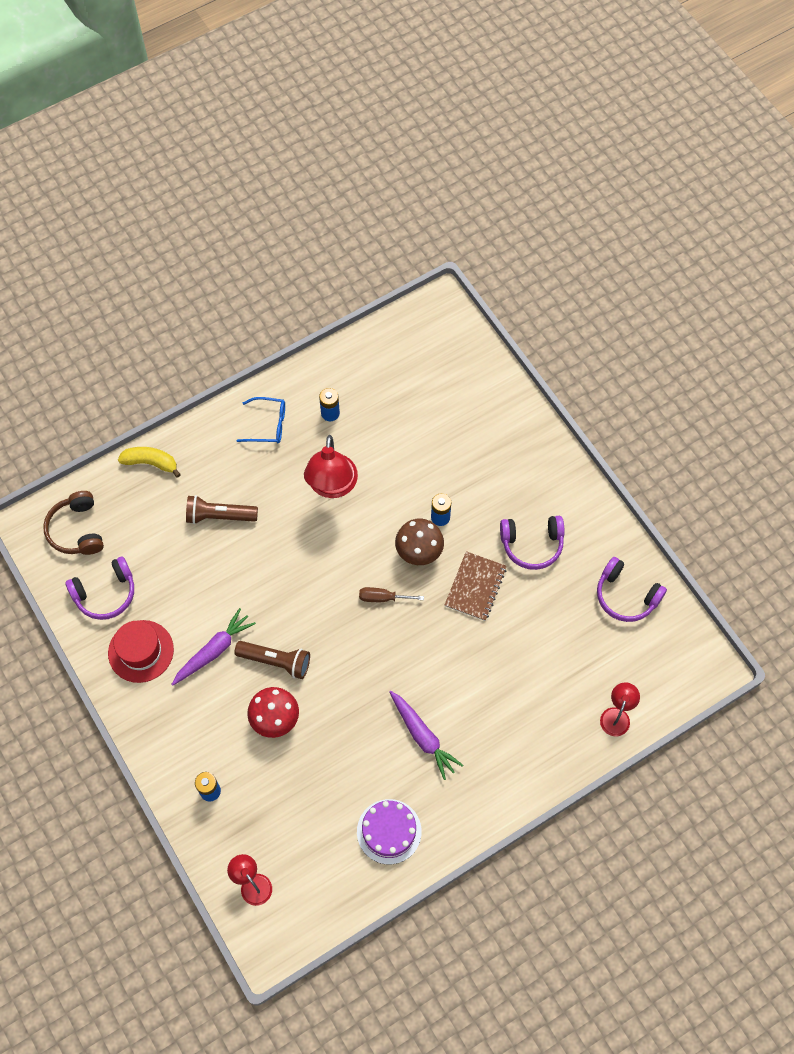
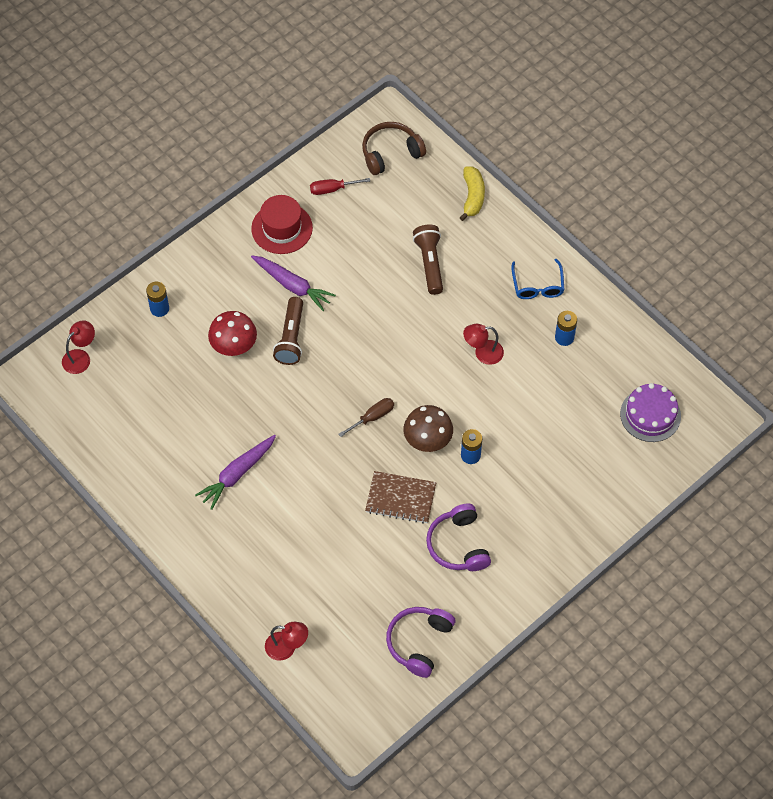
camera: 80 degrees right, 5 degrees down
purple headphones [65,556,134,620] -> red screwdriver [310,178,370,195]
red lamp [304,435,358,498] -> red lamp [463,324,504,365], size x0.56
purple cake [357,799,422,864] -> purple cake moved to [620,383,681,442]
brown screwdriver [359,587,424,602] -> brown screwdriver turned 60 degrees clockwise [338,398,394,437]

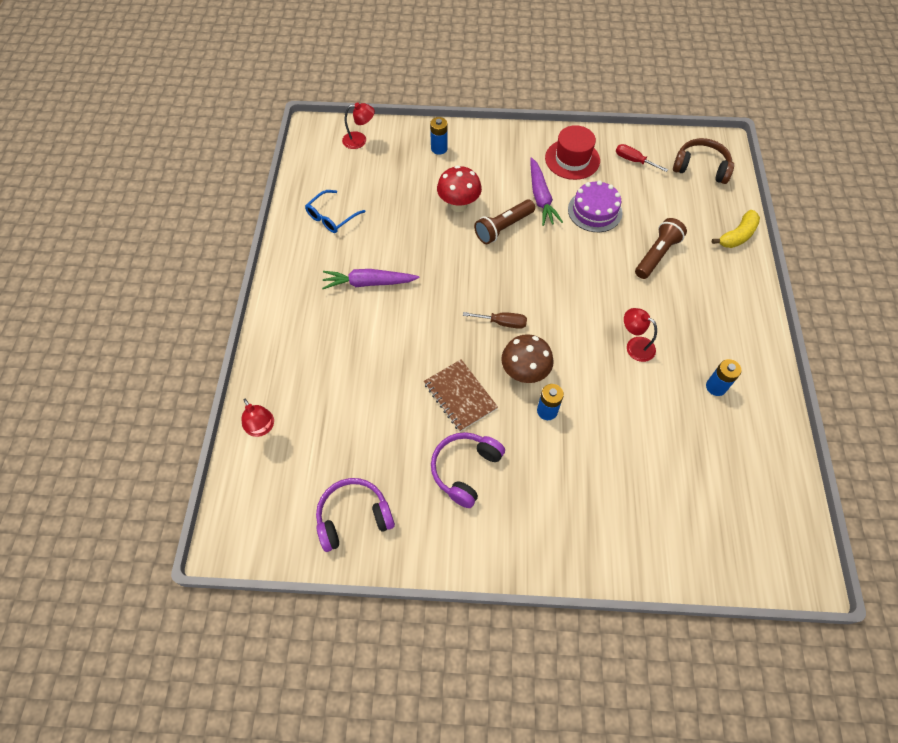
camera: 45 degrees right, 0 degrees up
blue glasses [511,259,565,299] -> blue glasses moved to [305,190,366,233]
purple cake [620,383,681,442] -> purple cake moved to [568,181,622,232]

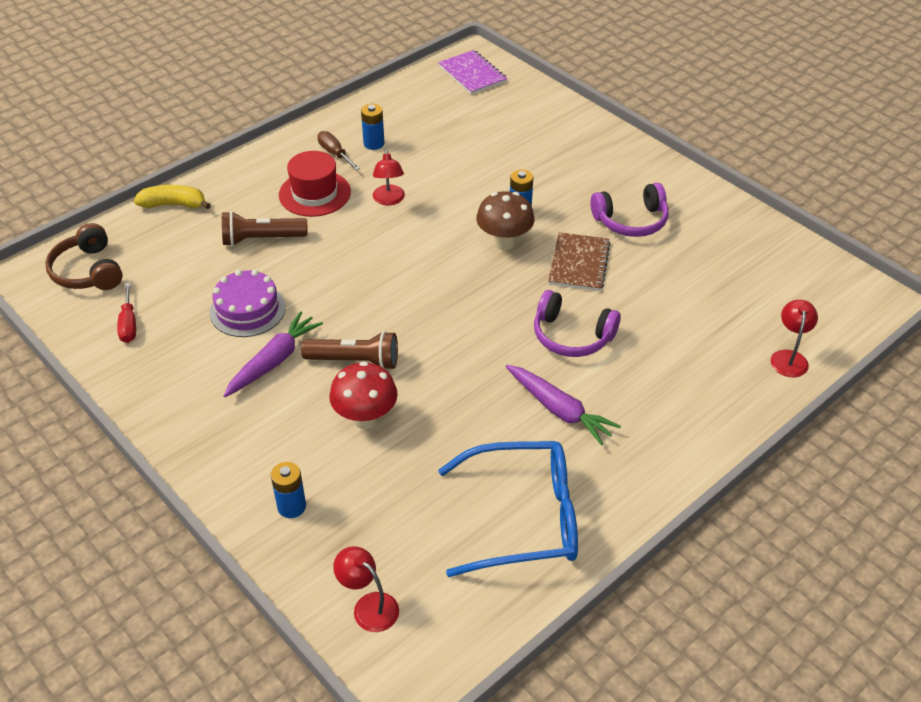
camera: 135 degrees left, 15 degrees down
blue glasses [305,190,366,233] -> blue glasses [438,441,578,577], size x1.84
purple headphones [316,478,395,552] -> purple headphones moved to [534,290,621,357]
brown screwdriver [463,312,527,329] -> brown screwdriver moved to [317,131,360,170]
red hat [545,125,600,180] -> red hat moved to [279,151,351,217]
none -> purple notebook [438,50,507,95]

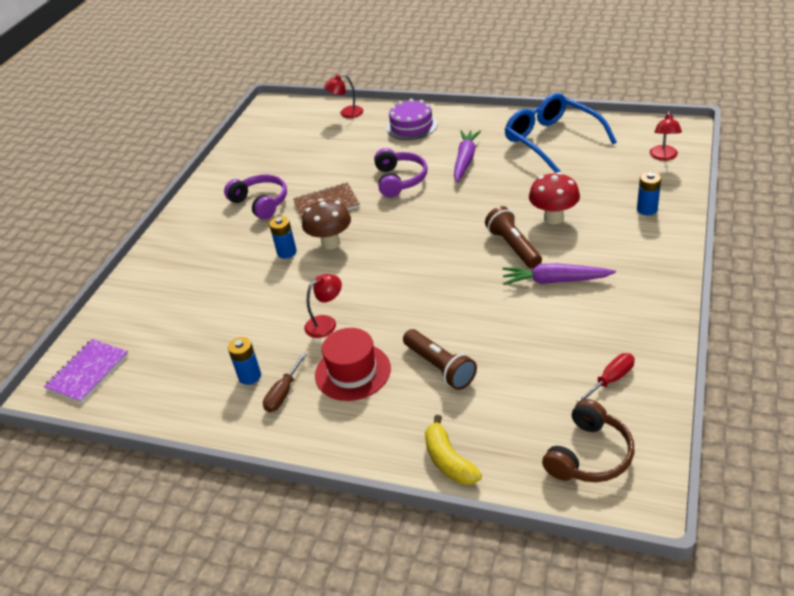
camera: 115 degrees left, 5 degrees down
purple cake [210,270,286,337] -> purple cake moved to [386,99,437,140]

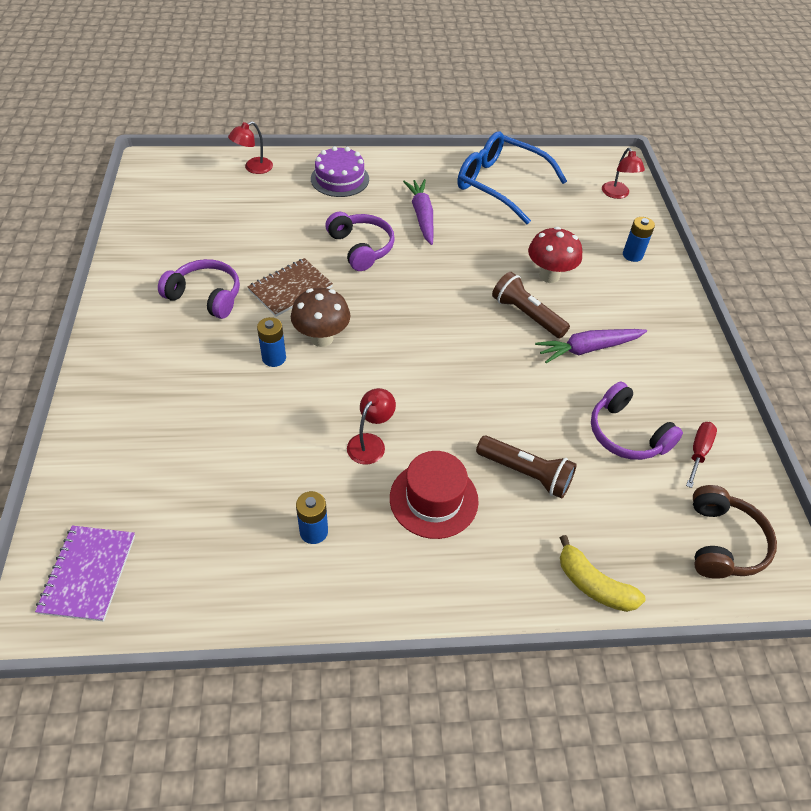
camera: 30 degrees left, 10 degrees up
brown screwdriver [263,353,307,412] -> none
none -> purple headphones [591,382,683,460]

